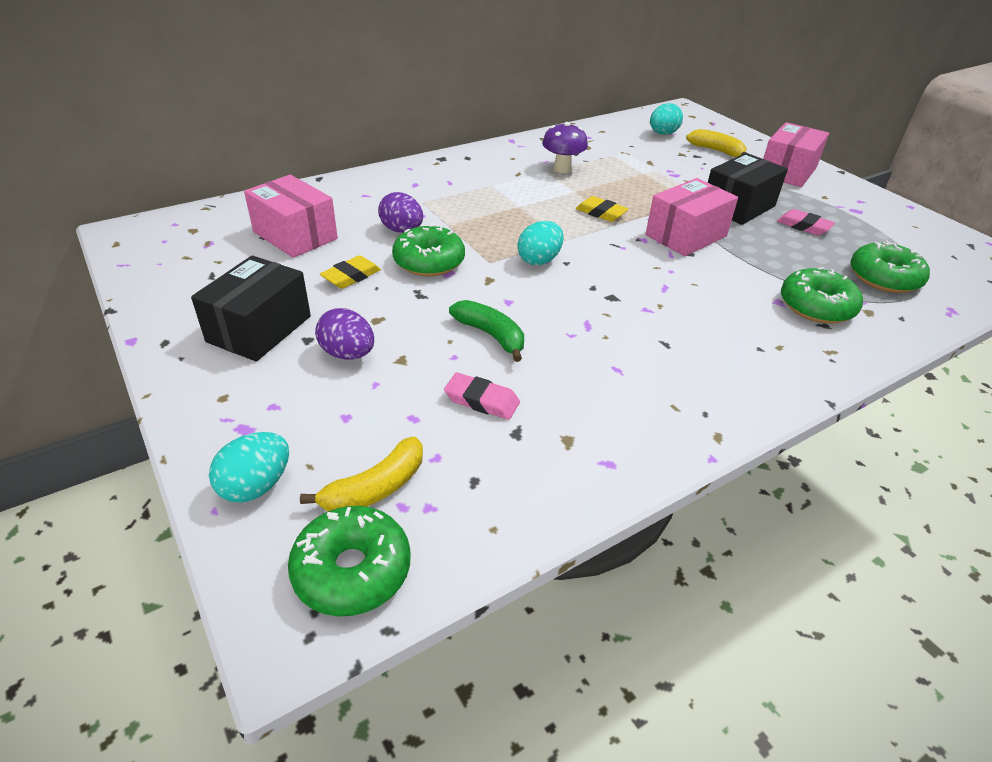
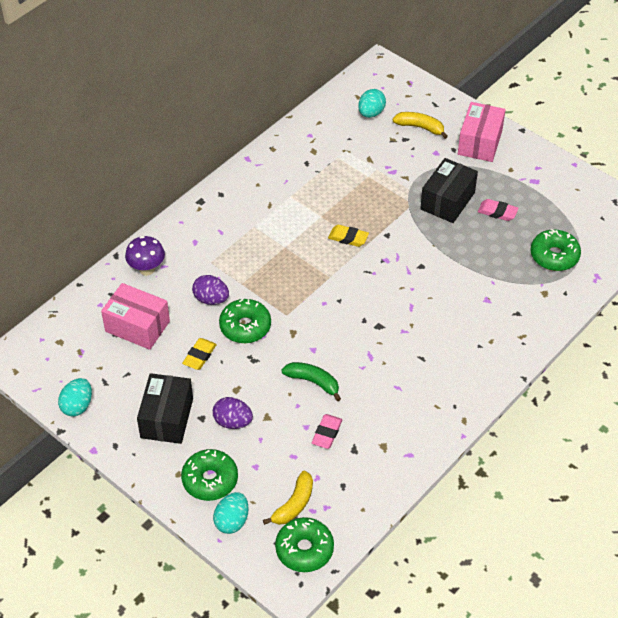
camera: 15 degrees left, 10 degrees up
pink eraser [444,372,520,420] -> pink eraser turned 75 degrees counterclockwise [312,414,342,449]
turquoise egg [517,221,564,265] -> turquoise egg moved to [58,378,92,417]
purple mushroom [542,122,588,173] -> purple mushroom moved to [125,236,165,276]
pink box [645,178,738,256] -> none
green donut [781,267,863,324] -> green donut moved to [181,449,238,501]

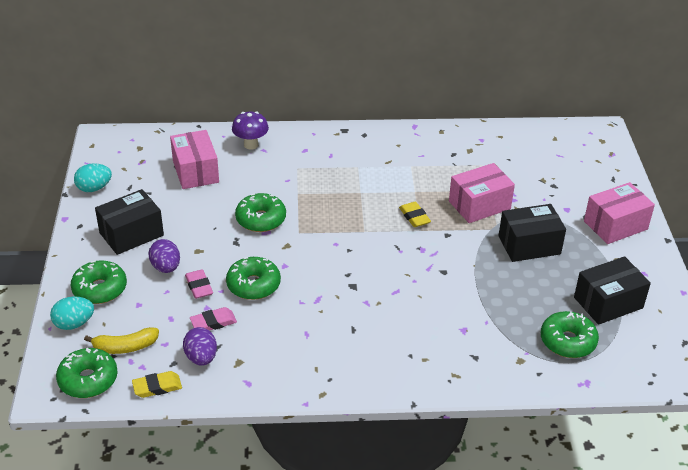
camera: 45 degrees right, 10 degrees down
yellow eraser [182,338,217,370] -> yellow eraser moved to [132,371,182,398]
purple egg [192,275,229,305] -> purple egg moved to [183,327,217,366]
green banana [282,362,341,401] -> green donut [226,257,281,300]
turquoise egg [358,89,386,118] -> none
yellow banana [393,112,448,139] -> none
pink eraser [478,199,519,221] -> pink eraser moved to [185,269,213,299]
none -> pink box [449,163,515,223]
none -> black box [574,256,651,325]

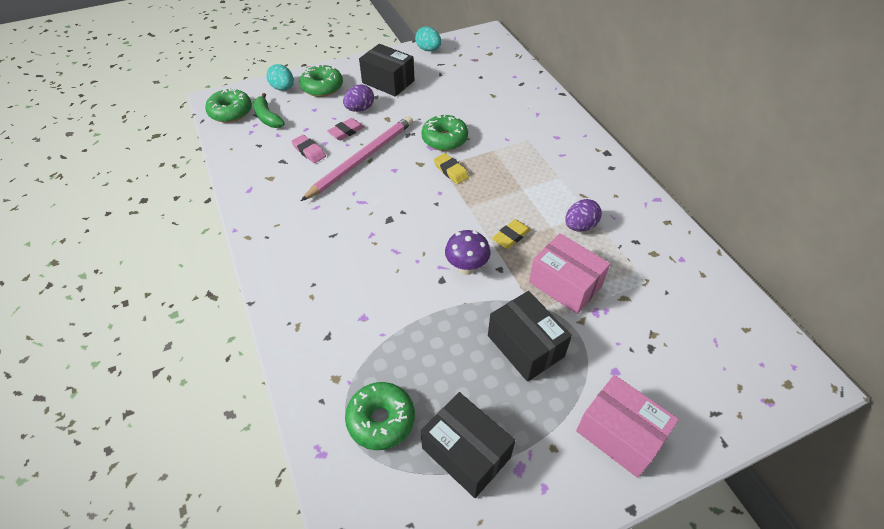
camera: 70 degrees right, 10 degrees up
yellow banana [84,327,159,354] -> green banana [253,93,285,128]
yellow eraser [132,371,182,398] -> yellow eraser moved to [434,153,469,184]
pink box [170,130,219,189] -> none
purple egg [183,327,217,366] -> purple egg moved to [565,199,602,232]
green donut [226,257,281,300] -> pink pencil [301,116,413,201]
purple mushroom [232,112,269,150] -> purple mushroom moved to [445,230,490,275]

